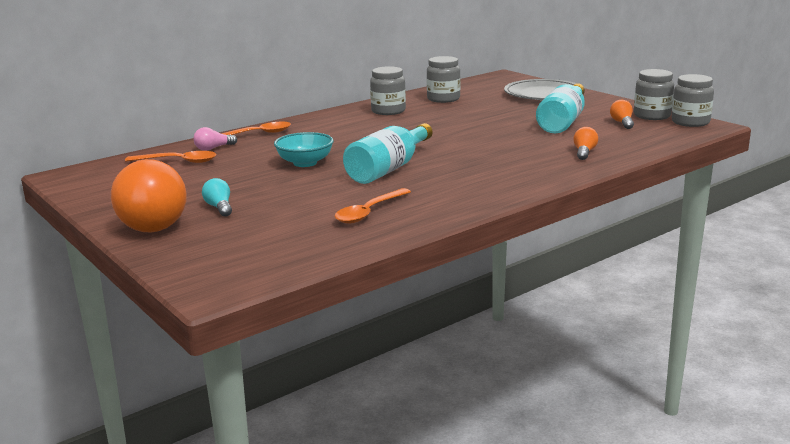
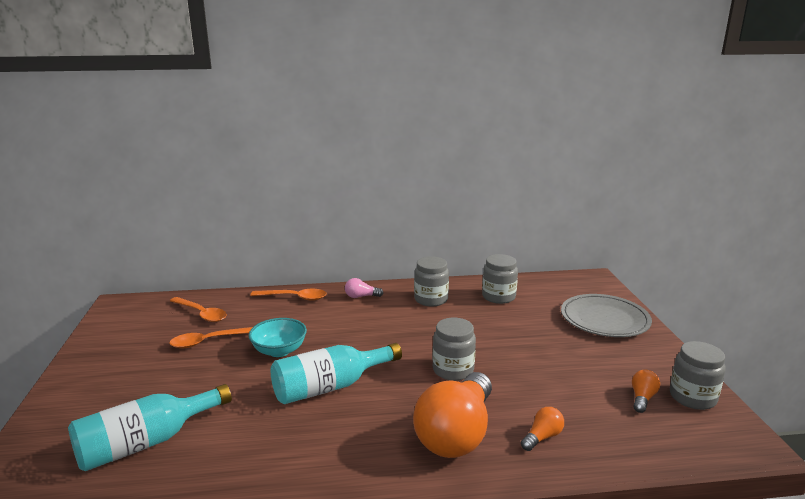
camera: 30 degrees right, 0 degrees up
orange light bulb [111,159,187,233] -> orange light bulb moved to [413,372,492,458]
pink light bulb [193,127,237,151] -> pink light bulb moved to [345,278,383,298]
turquoise light bulb [202,178,232,217] -> none
orange spoon [335,188,411,224] -> orange spoon moved to [169,327,253,348]
turquoise bottle [536,83,585,133] -> turquoise bottle moved to [68,384,232,471]
grey jar [672,74,714,127] -> grey jar moved to [432,318,476,381]

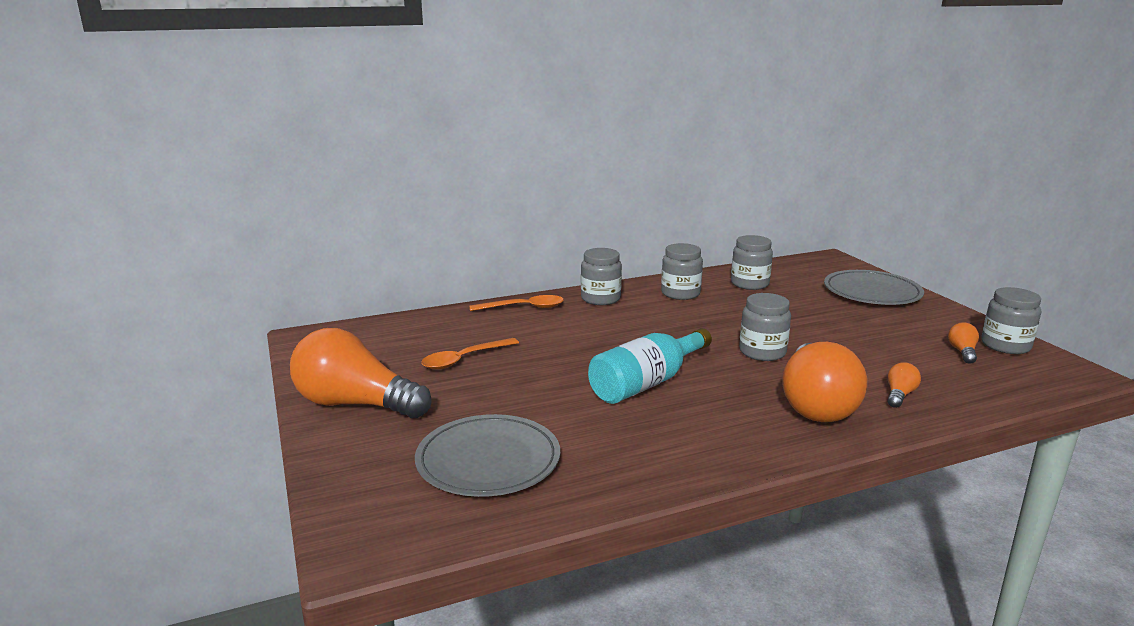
camera: 15 degrees left, 0 degrees up
turquoise bottle [68,384,232,471] -> grey plate [415,414,560,497]
orange spoon [170,297,227,322] -> none
turquoise bowl [249,318,307,357] -> none
pink light bulb [345,278,383,298] -> grey jar [581,248,622,305]
none -> orange light bulb [290,328,432,418]

